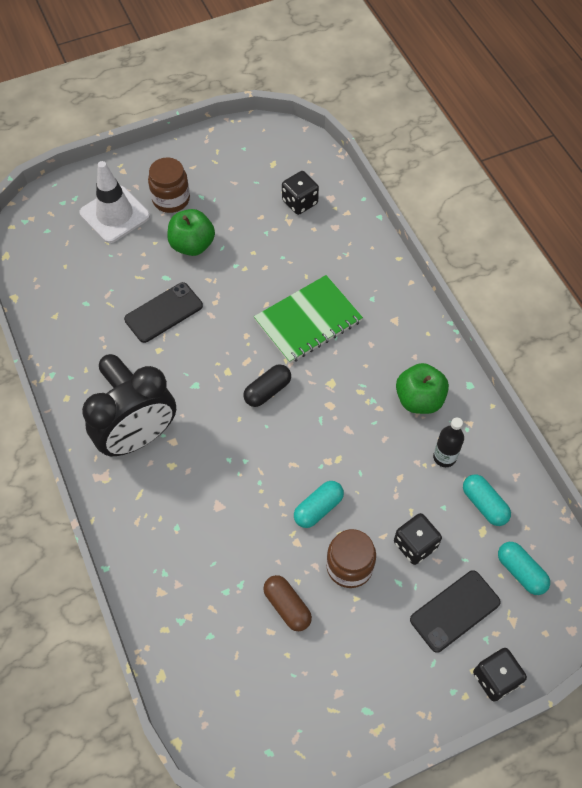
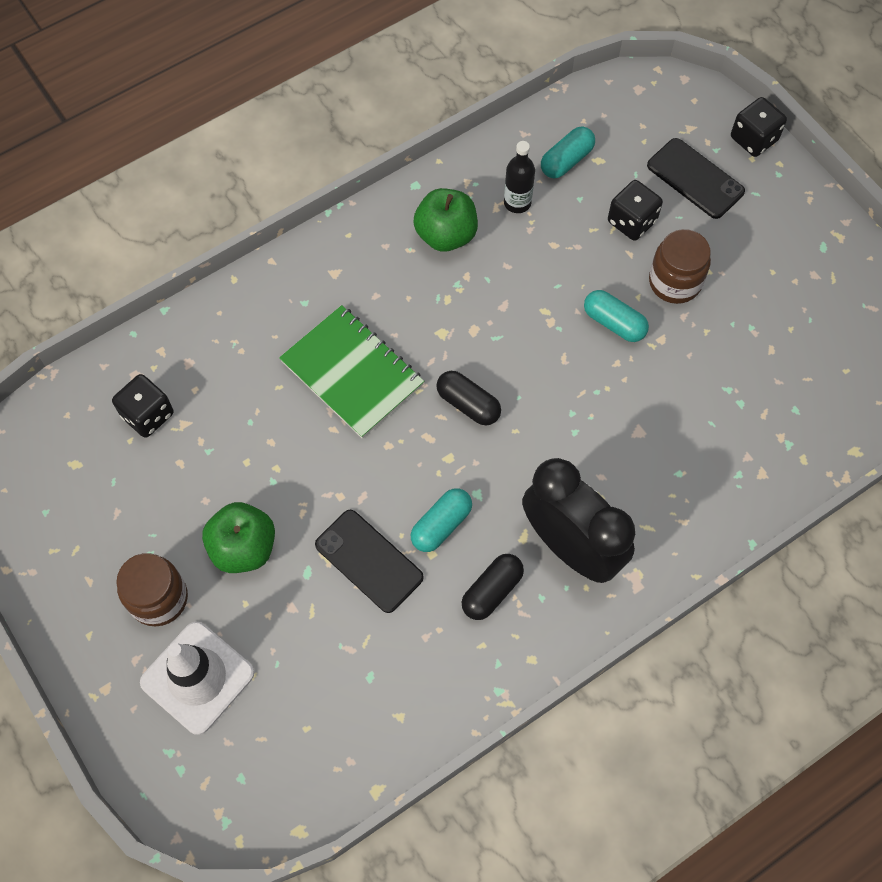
camera: 100 degrees left, 5 degrees up
brown capsule [263,575,312,631] -> none
turquoise capsule [498,542,550,595] -> turquoise capsule moved to [411,488,472,552]

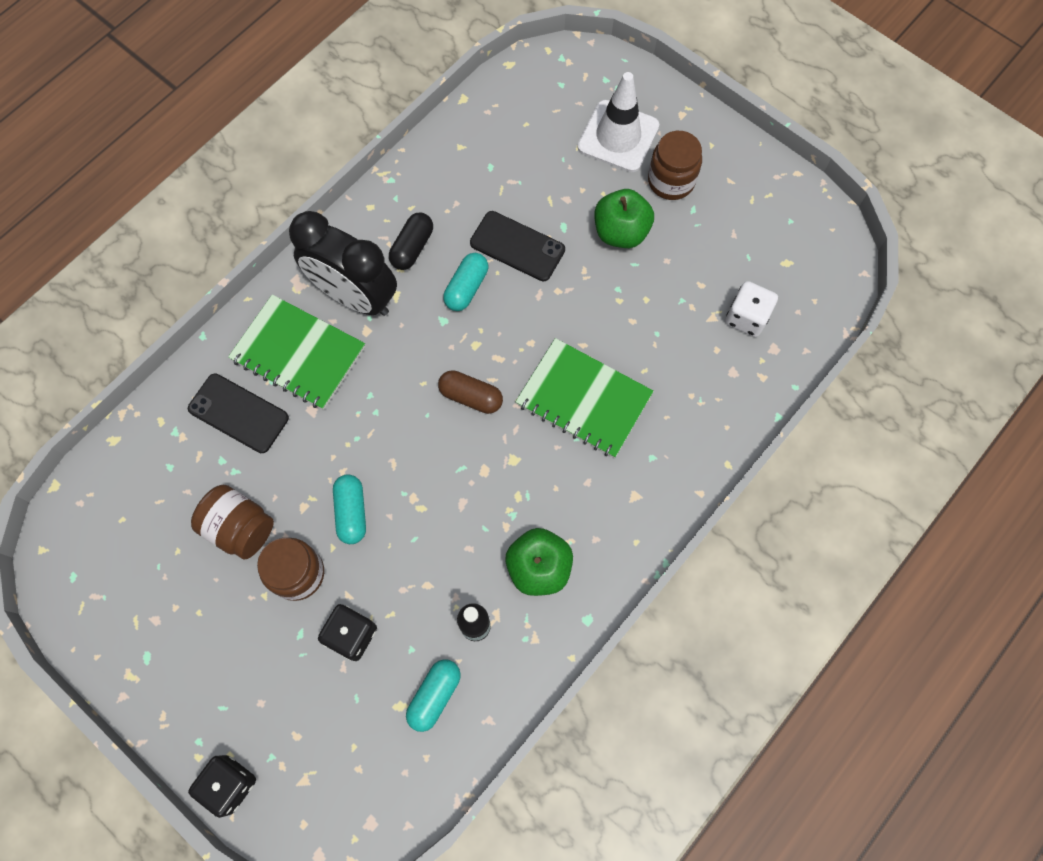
camera: 165 degrees right, 5 degrees up
black dice [112,374,174,438] -> white dice [725,281,778,337]
black capsule [436,371,501,425] -> brown capsule [438,370,503,414]
turquoise capsule [584,290,649,342] -> turquoise capsule turned 60 degrees clockwise [333,474,366,544]
black phone [647,138,745,219] -> black phone moved to [188,374,289,453]
none -> brown jar [191,485,274,560]
none -> green notebook [228,295,365,410]

